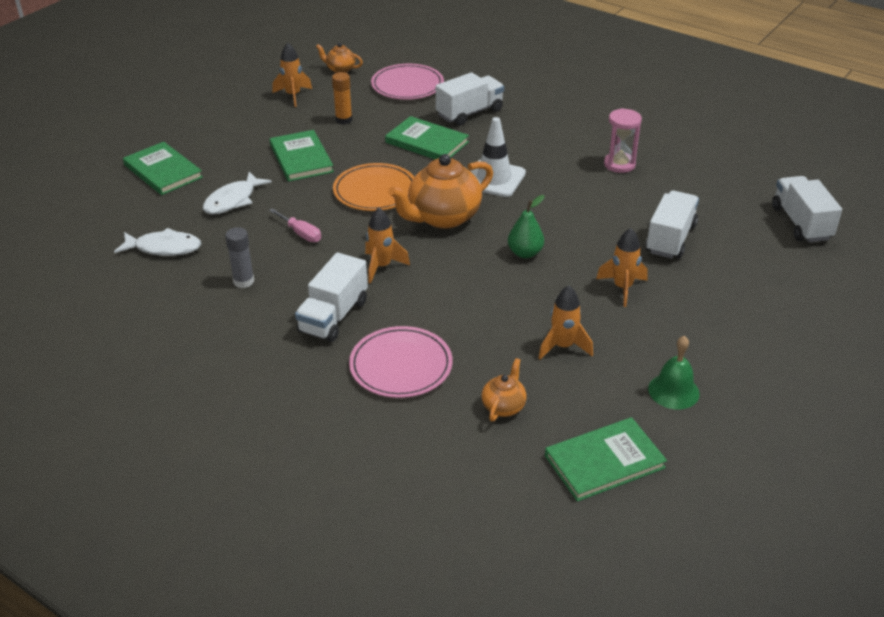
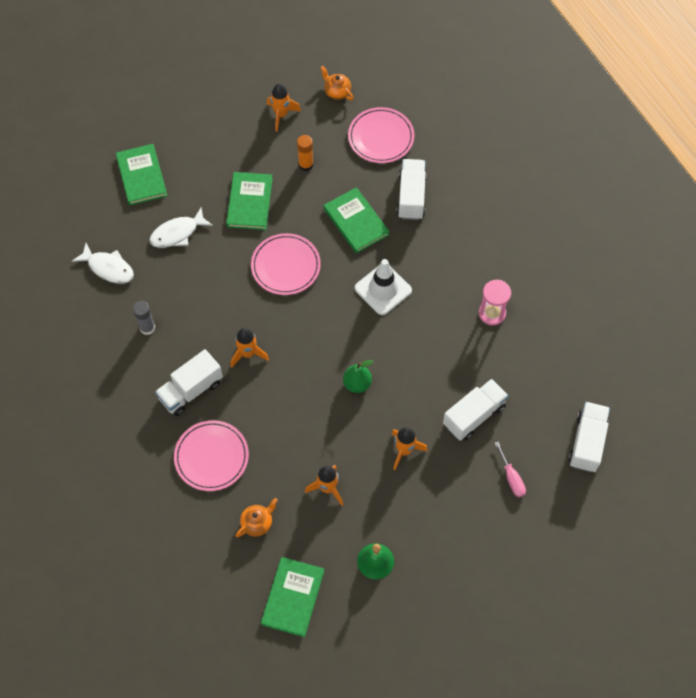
camera: 25 degrees right, 25 degrees up
pink screwdriver [269,208,321,242] -> pink screwdriver moved to [495,442,526,497]
orange plate [333,163,414,211] -> pink plate [251,233,321,295]
orange teapot [388,154,493,229] -> none
white truck [436,72,504,126] -> white truck turned 75 degrees counterclockwise [397,159,427,220]
green book [545,417,667,502] -> green book turned 75 degrees counterclockwise [261,557,324,637]

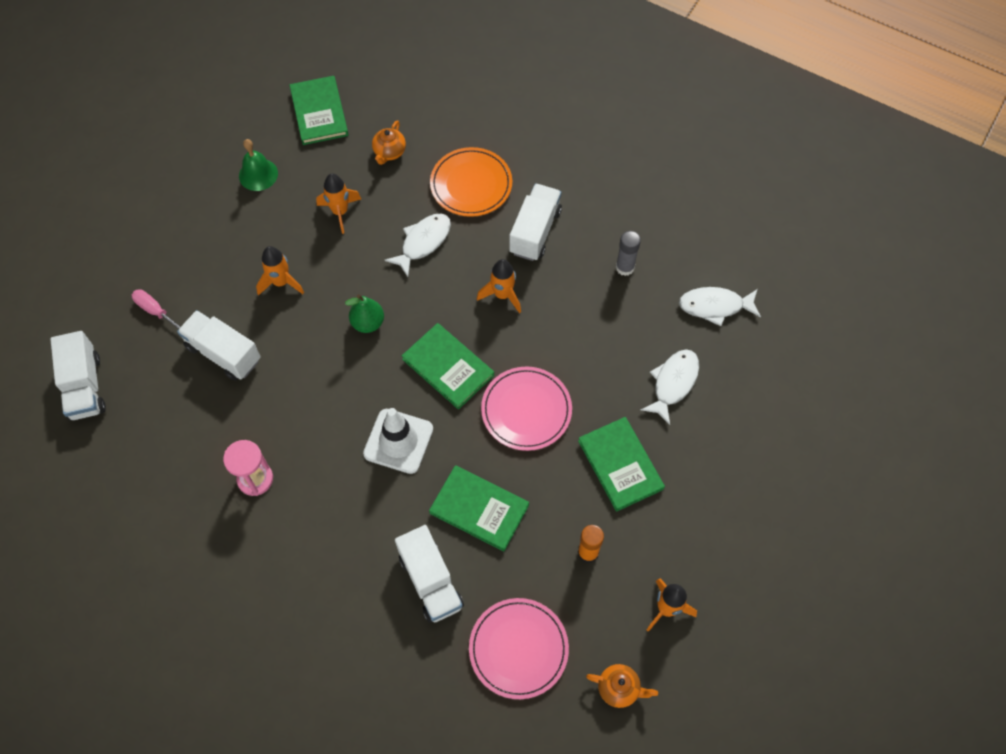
camera: 150 degrees right, 0 degrees up
green book [116,144,168,205] -> green book moved to [402,323,494,410]
pink plate [174,420,249,491] -> orange plate [430,147,512,217]
white truck [443,379,508,441] -> white truck turned 105 degrees clockwise [177,310,261,381]
none -> white fish [385,214,451,277]

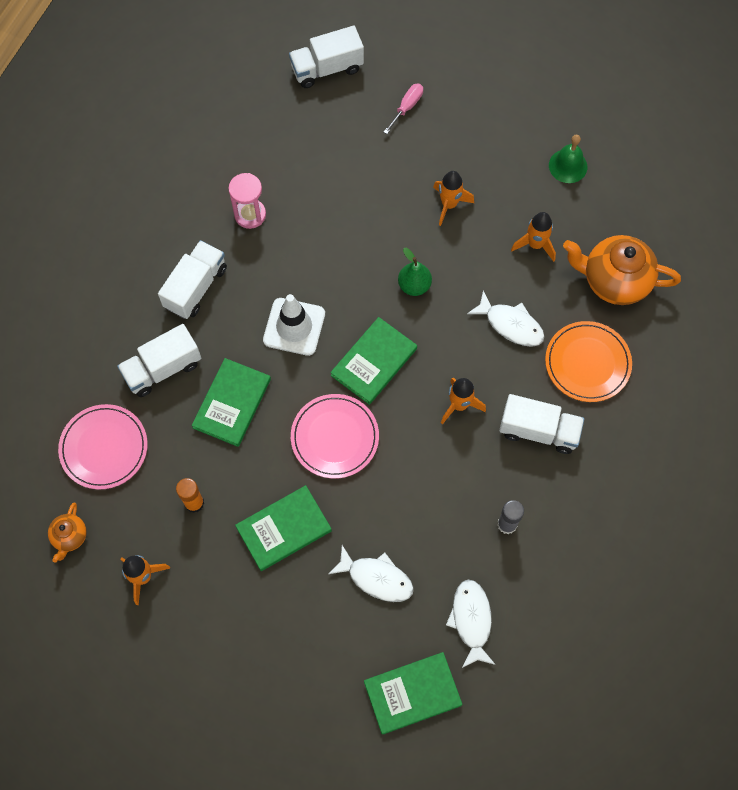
camera: 85 degrees right, 5 degrees up
white truck [177,310,261,381] -> white truck moved to [158,240,227,319]
green book [289,76,349,145] -> green book moved to [364,652,462,735]
orange teapot [372,120,406,165] -> orange teapot [563,235,681,305], size x2.02

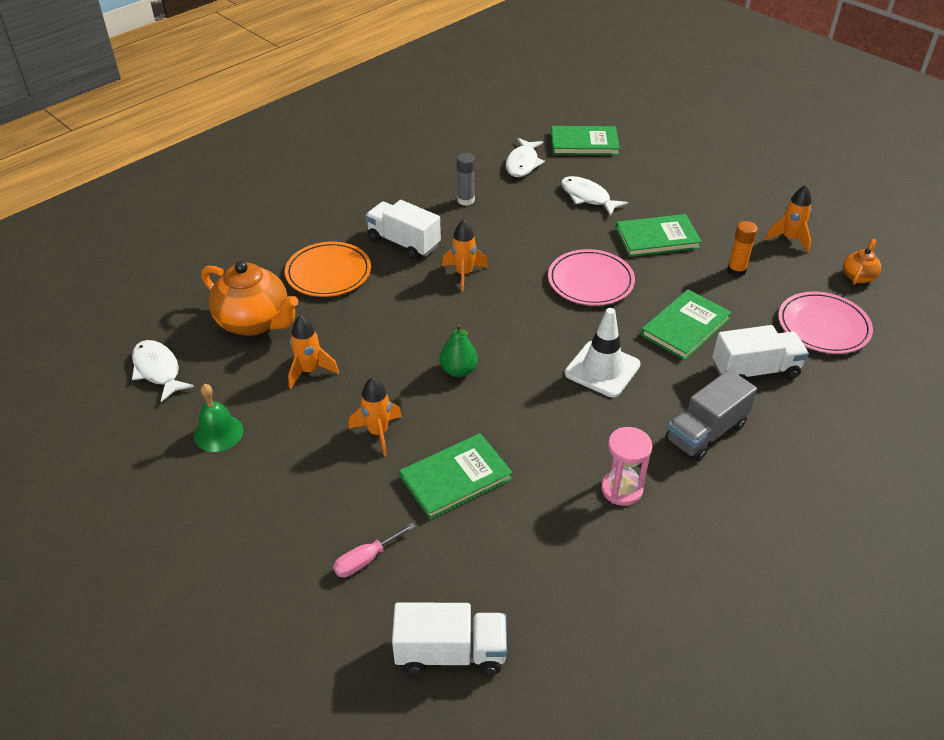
camera: 160 degrees left, 25 degrees down
white truck [158,240,227,319] -> grey truck [666,369,757,461]
green book [330,317,417,405] -> green book moved to [400,433,512,520]
white fish [467,290,545,347] -> white fish moved to [132,340,194,402]

